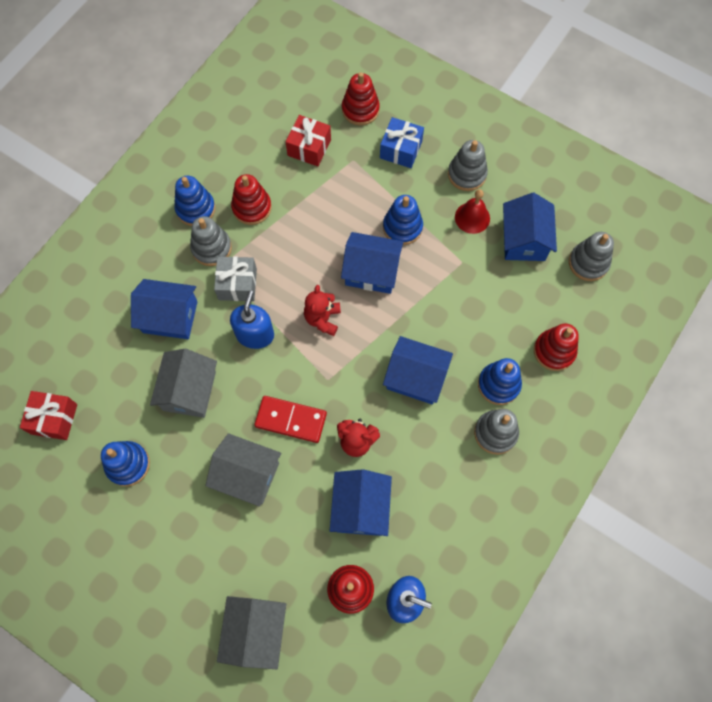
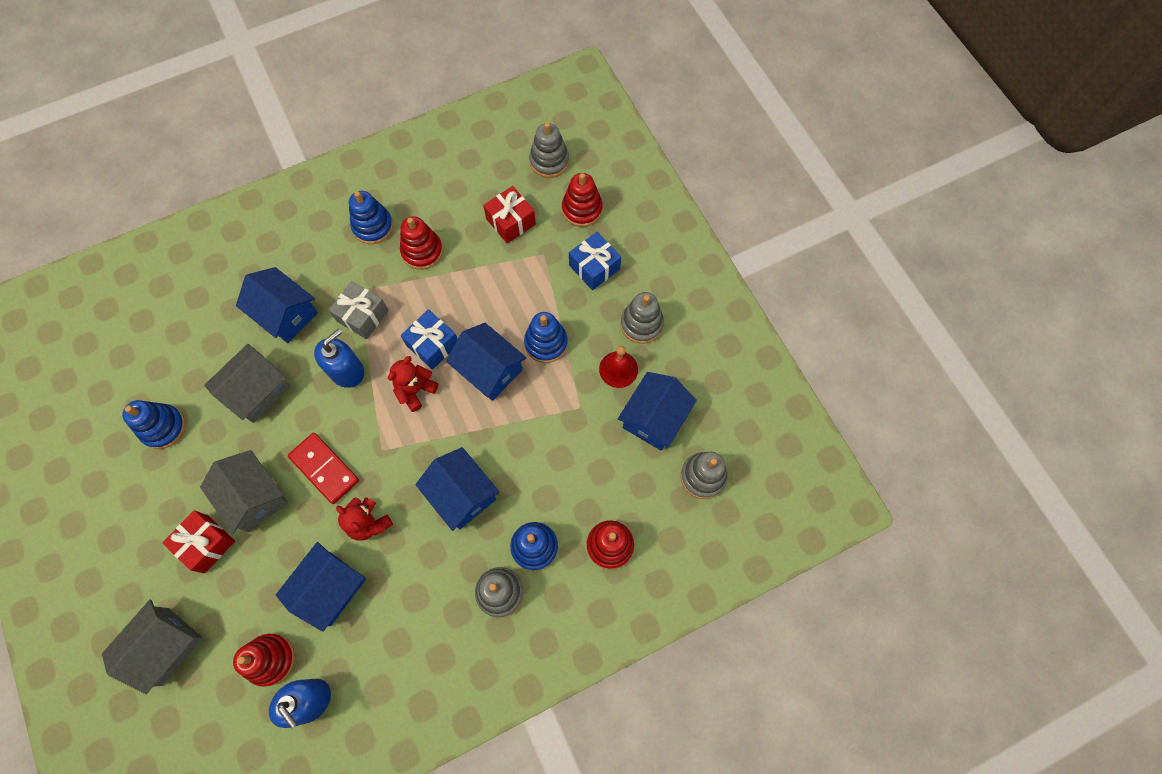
camera: 30 degrees right, 0 degrees up
red gift [20,391,77,440] -> red gift moved to [162,510,235,573]
grey stacking toy [190,216,232,266] -> grey stacking toy moved to [529,122,569,178]
none -> blue gift [401,309,458,370]

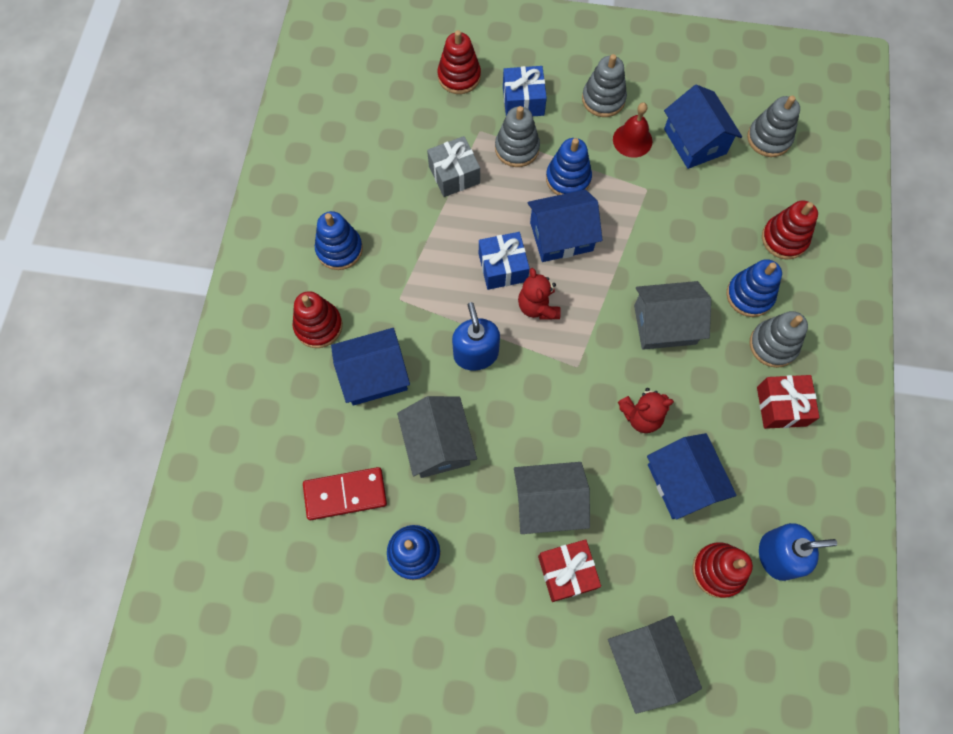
camera: 55 degrees left, 0 degrees up
red domino [288,433,359,504] -> red domino moved to [303,467,387,520]
grey gift [329,281,389,339] -> grey gift moved to [427,136,480,197]
red stacking toy [400,216,443,270] -> red stacking toy moved to [293,291,343,348]
blue house [415,447,500,531] -> grey house [634,281,711,350]
red gift [483,186,536,244] -> red gift moved to [757,375,820,429]
grey stacking toy [529,122,569,178] -> grey stacking toy moved to [495,106,540,167]

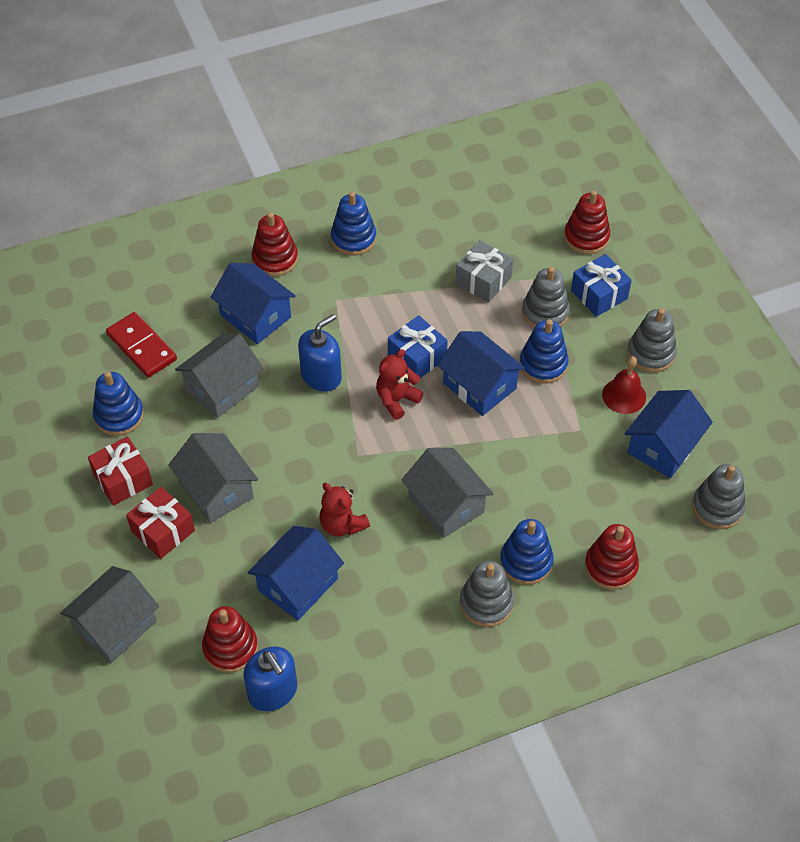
camera: 60 degrees right, 15 degrees down
red gift [757,375,820,429] -> red gift moved to [88,436,153,505]

